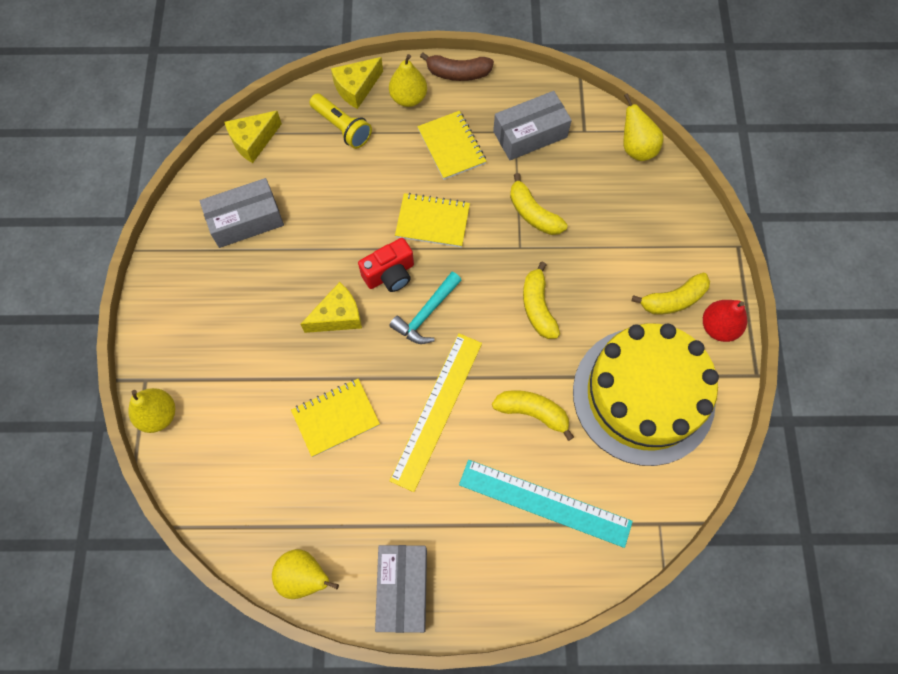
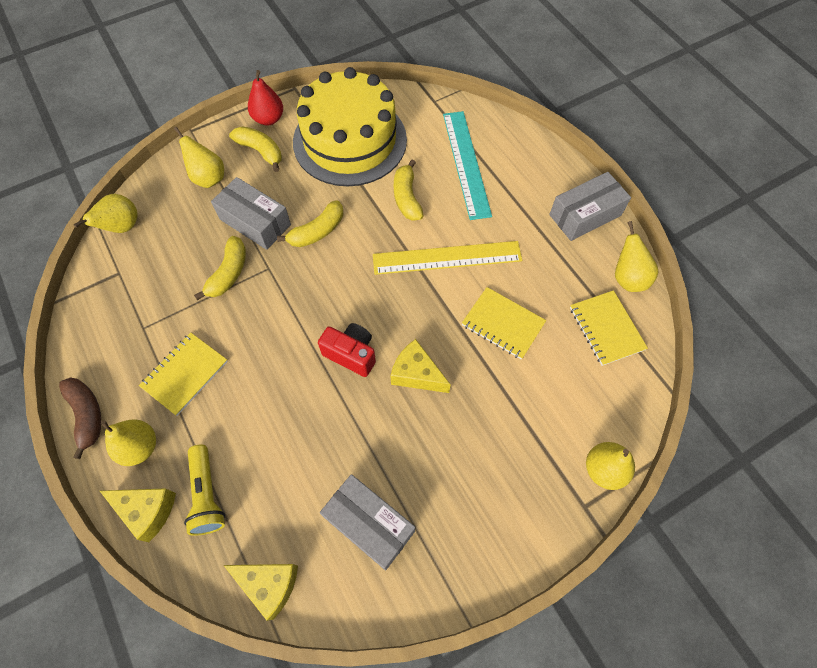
camera: 120 degrees left, 5 degrees down
yellow flashlight [310,94,372,149] -> yellow flashlight turned 150 degrees clockwise [184,445,225,536]
turquoise hammer [389,272,462,344] -> none
yellow notebook [395,193,470,247] -> yellow notebook moved to [570,290,648,366]
grey box [493,91,572,160] -> grey box moved to [211,177,291,250]
none -> yellow pear [174,127,224,188]

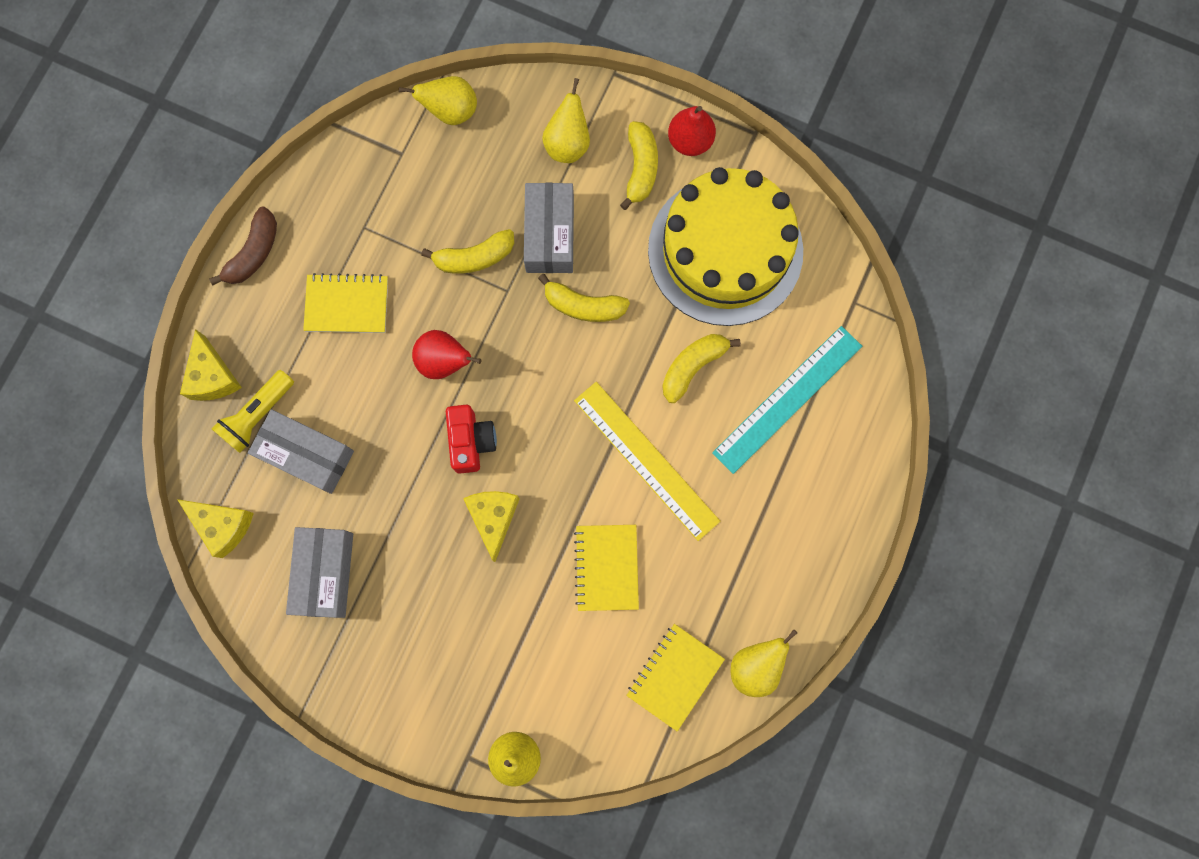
camera: 55 degrees right, 15 degrees up
yellow pear [101,420,156,466] -> none
yellow cheese [223,564,298,621] -> yellow cheese turned 45 degrees counterclockwise [177,499,254,558]
grey box [549,172,631,241] -> grey box moved to [248,409,354,494]
none -> red pear [412,330,482,379]

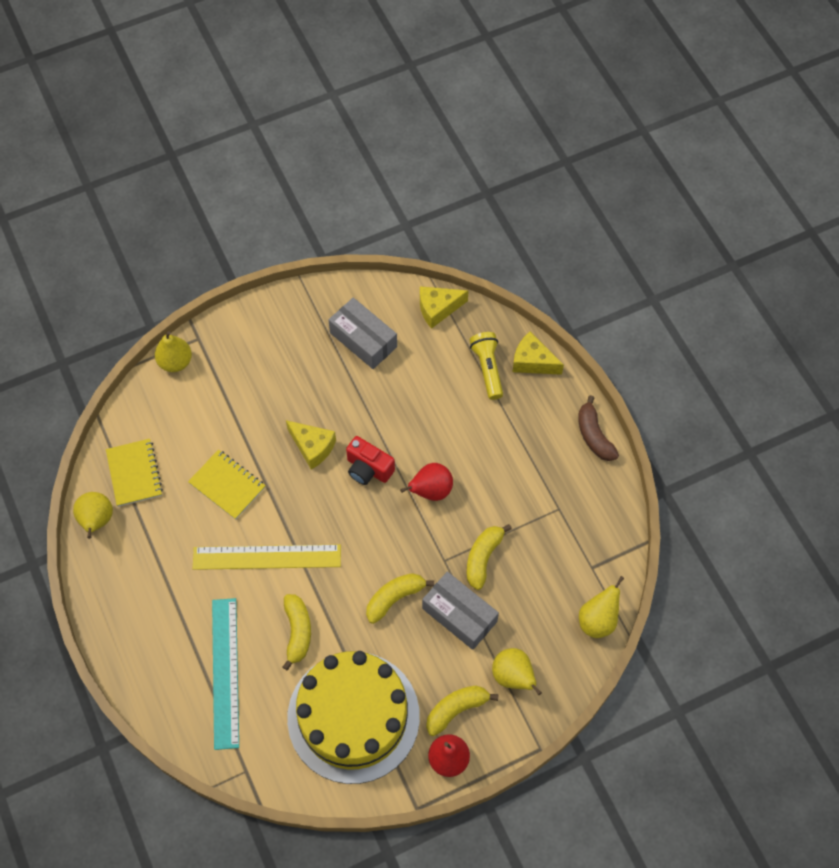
camera: 130 degrees right, 15 degrees down
grey box [248,409,354,494] -> none
yellow notebook [303,273,388,333] -> none
yellow banana [620,121,658,210] -> yellow banana turned 105 degrees clockwise [426,686,498,736]

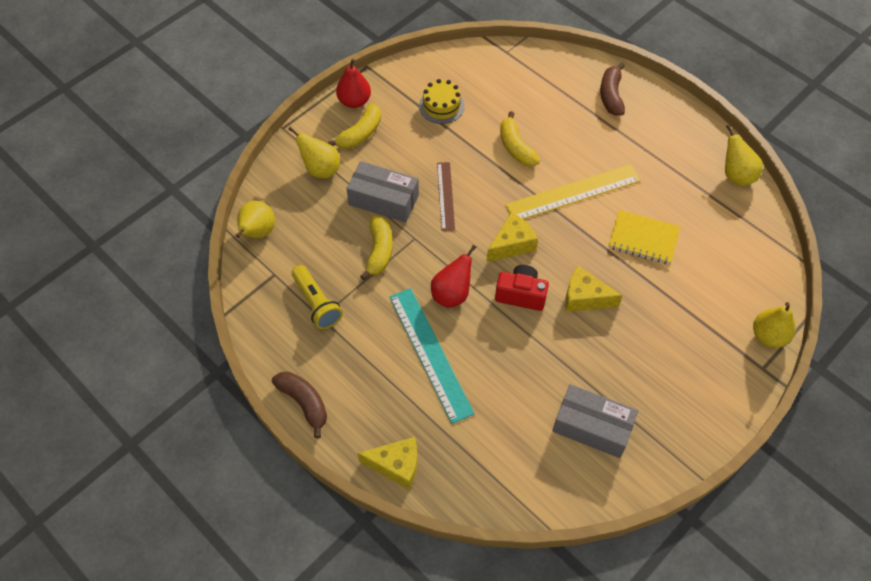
camera: 160 degrees right, 5 degrees down
yellow notebook [106,439,163,507] -> none
turquoise ruler [212,598,239,750] -> turquoise ruler moved to [389,288,475,424]
yellow cake [287,651,420,784] -> yellow cake [419,79,465,124], size x0.41
yellow banana [366,573,434,624] -> brown ruler [437,162,455,231]
yellow cheese [420,286,469,329] -> yellow cheese moved to [486,212,538,262]
yellow flashlight [470,332,503,400] -> yellow flashlight moved to [292,265,343,329]
none -> brown banana [600,63,625,116]

